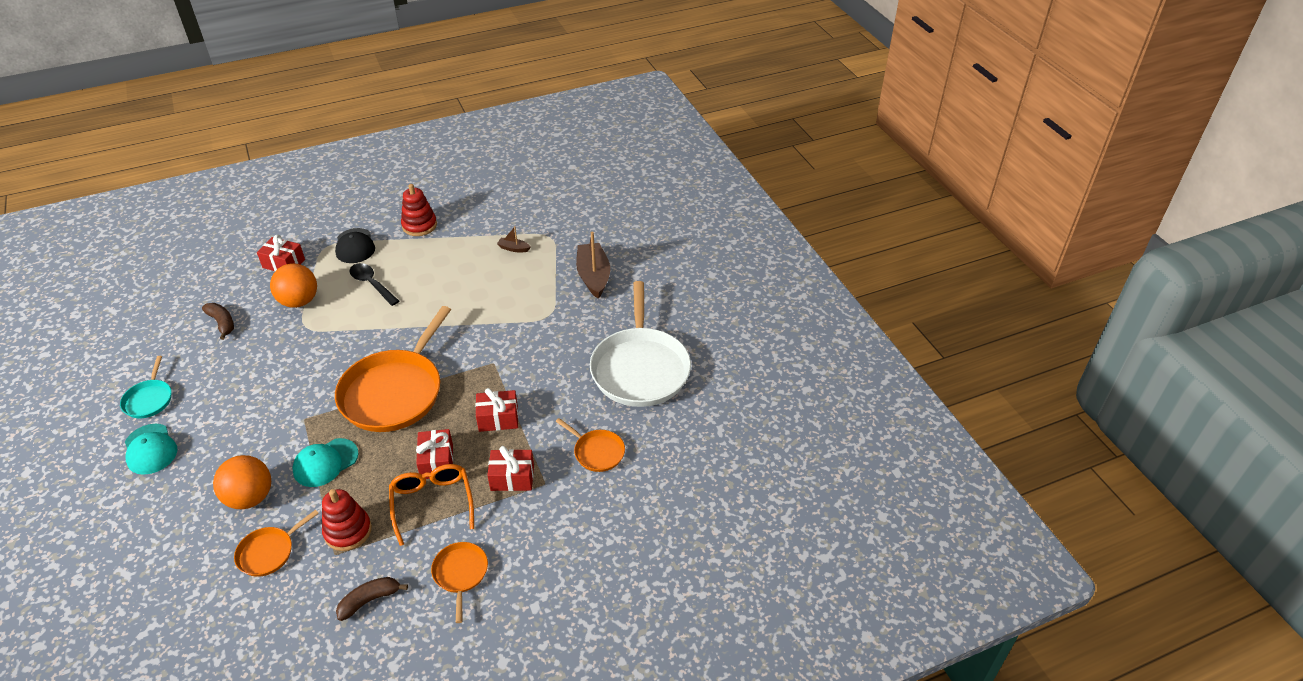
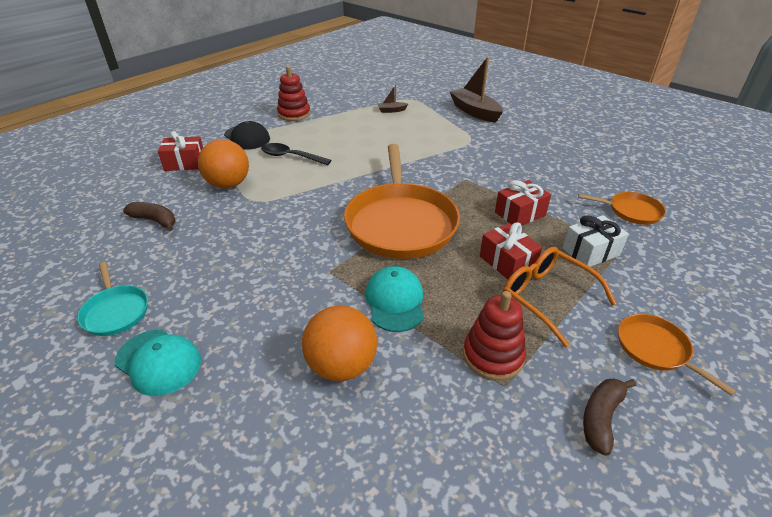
camera: 25 degrees left, 5 degrees down
orange pan [234,510,319,577] -> none
turquoise cap [292,438,359,487] -> turquoise cap turned 150 degrees clockwise [365,266,424,332]
red gift [487,446,534,491] -> white gift [563,215,629,267]
white pan [590,281,691,407] -> none

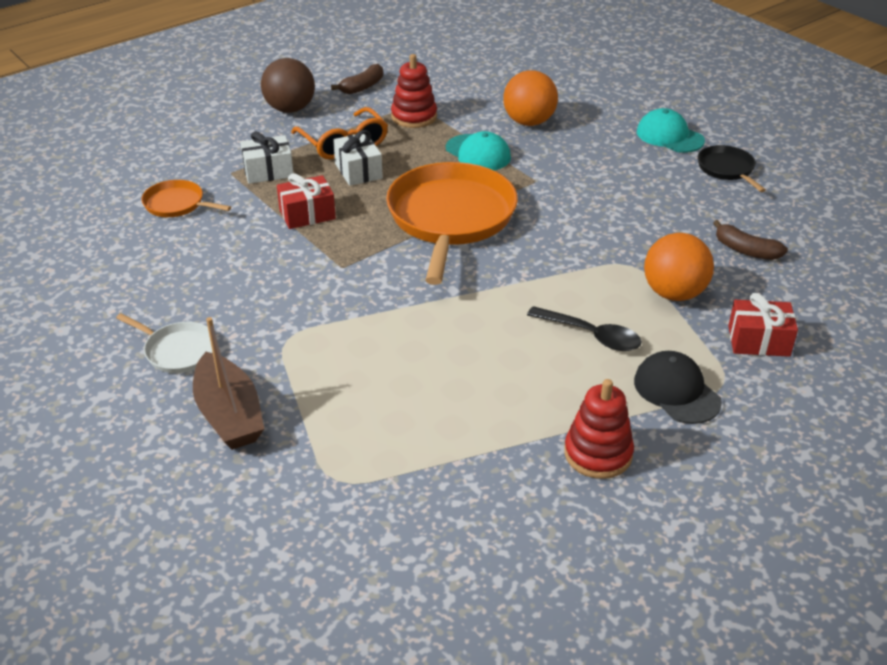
camera: 170 degrees left, 0 degrees up
turquoise pan [77,262,148,336] -> black pan [697,145,766,192]
turquoise cap [365,266,424,332] -> turquoise cap turned 45 degrees counterclockwise [446,131,511,170]
brown boat [378,84,408,113] -> none
red gift [480,222,542,279] -> white gift [333,130,383,186]
orange pan [618,314,736,396] -> brown ball [261,58,315,113]
none -> white pan [116,313,213,373]

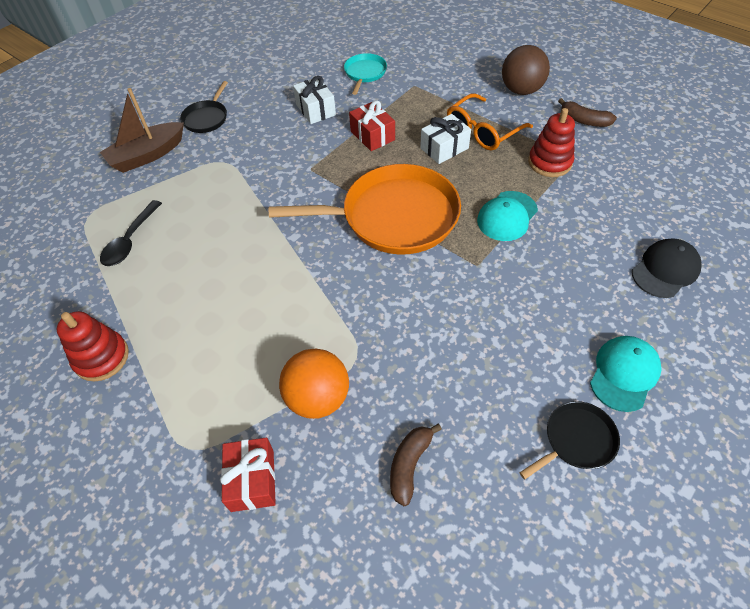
camera: 80 degrees right, 15 degrees up
white pan [116,313,213,373] -> black pan [180,81,228,133]
orange pan [142,180,231,217] -> turquoise pan [344,53,387,95]
white gift [240,131,293,184] -> white gift moved to [293,76,336,124]
orange ball [503,70,558,126] -> none
black spoon [527,306,642,351] -> black spoon moved to [100,200,162,266]
black cap [634,351,722,424] -> black cap moved to [632,238,702,298]

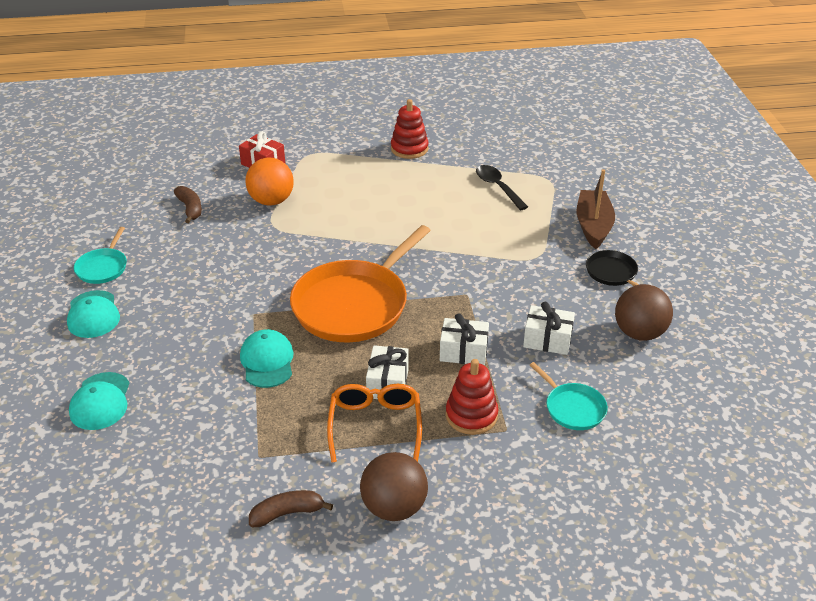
camera: 130 degrees right, 15 degrees down
red gift [349,101,395,151] -> white gift [440,313,489,366]
black pan [520,401,620,479] -> turquoise pan [74,227,127,284]
red stacking toy [528,108,575,177] -> red stacking toy moved to [446,359,498,435]
black cap [632,238,702,298] -> turquoise cap [69,372,129,430]
none -> brown ball [615,284,673,341]

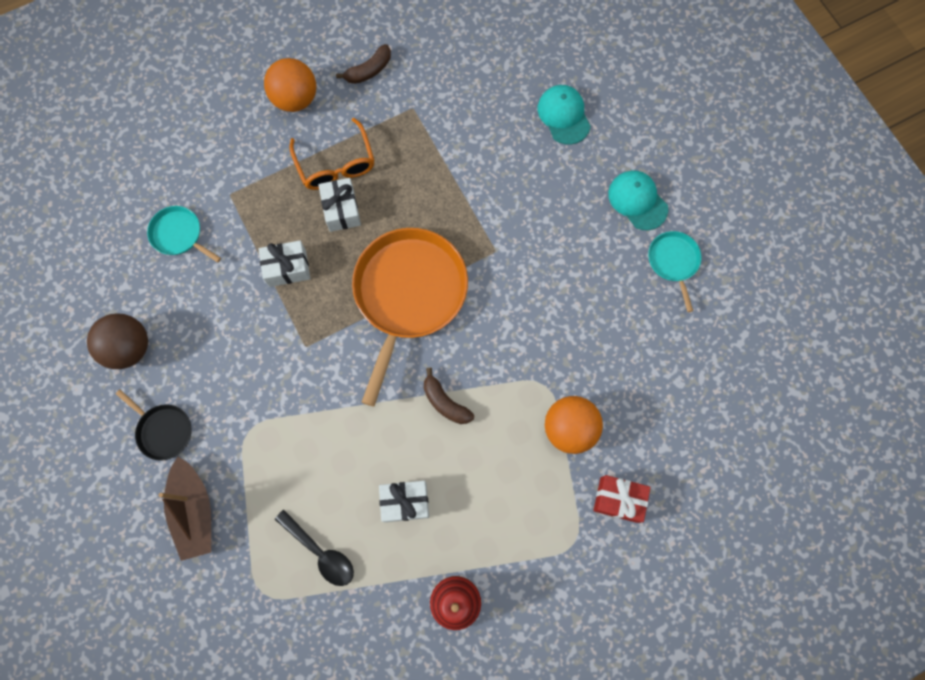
camera: 160 degrees right, 35 degrees up
brown banana [174,186,202,223] -> brown banana moved to [424,368,474,424]
turquoise cap [240,329,294,388] -> none
brown ball [360,452,428,521] -> orange ball [264,58,316,112]
red stacking toy [446,359,498,435] -> none
white gift [523,302,575,355] -> white gift moved to [379,481,429,522]

